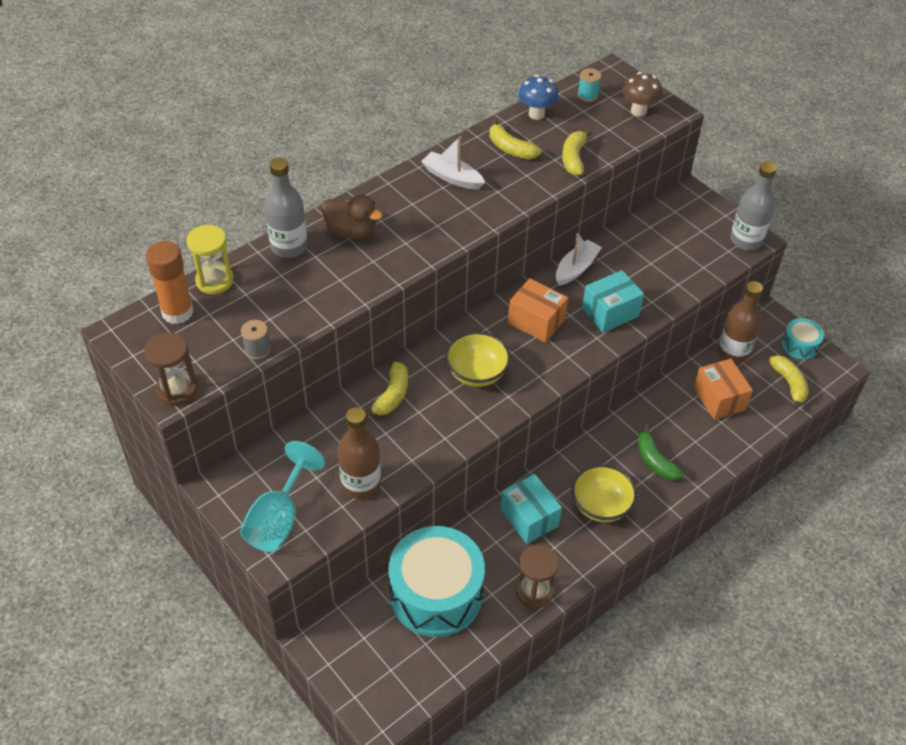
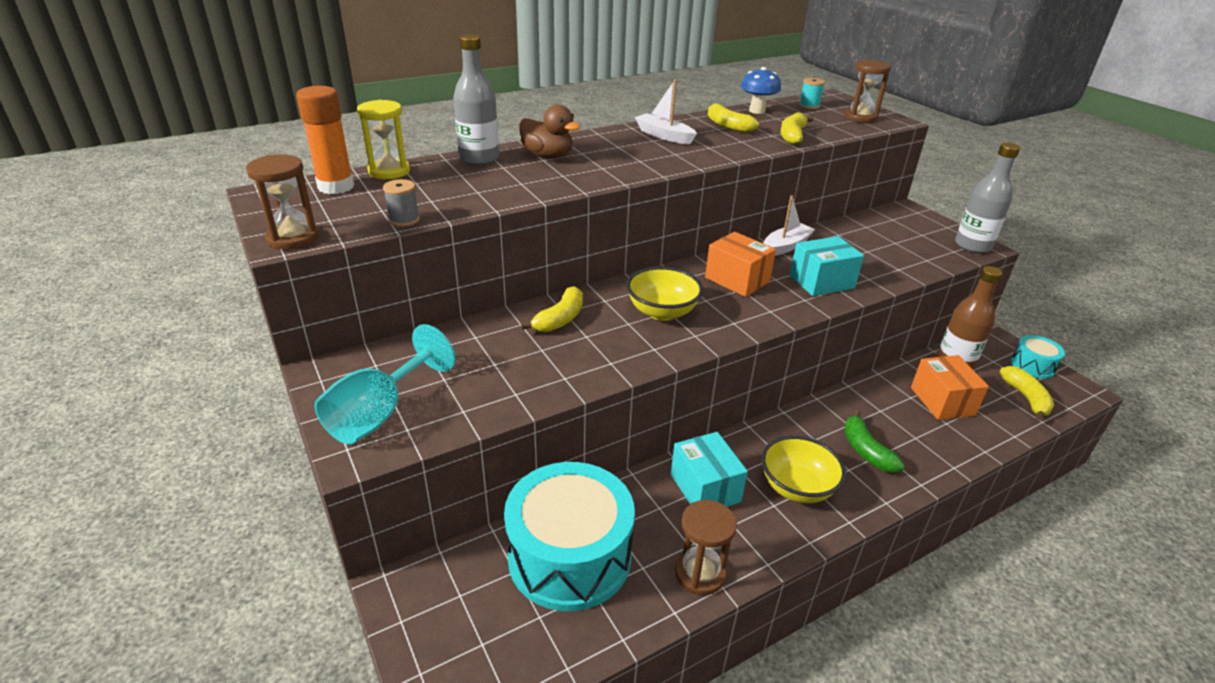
camera: 10 degrees right, 15 degrees down
brown bottle [338,407,381,499] -> none
brown mushroom [622,72,662,116] -> brown hourglass [844,59,891,123]

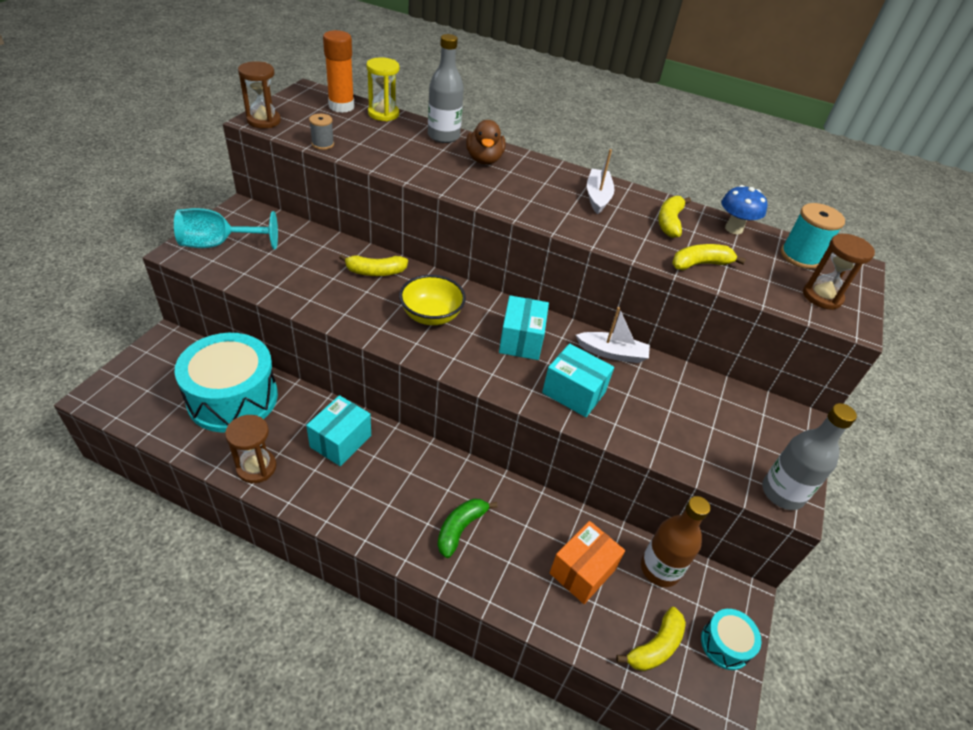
camera: 50 degrees right, 10 degrees up
orange box [705,232,776,297] -> turquoise box [499,295,549,360]
yellow bowl [761,436,846,503] -> none
turquoise spool [799,78,825,109] -> turquoise spool [781,203,845,269], size x1.69

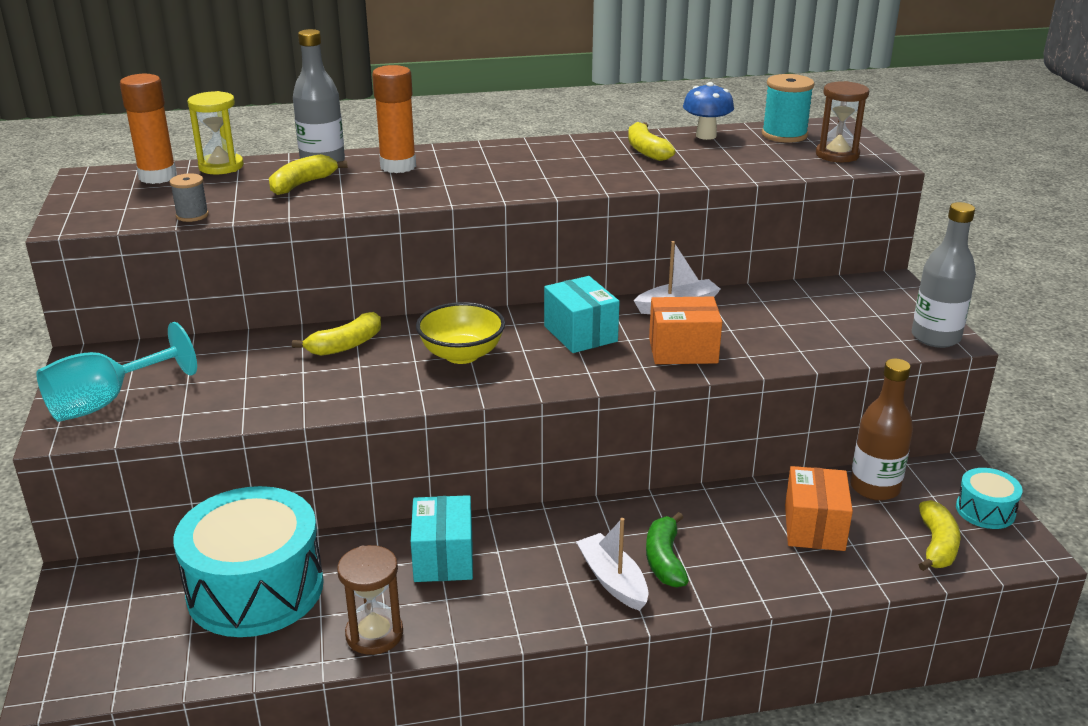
camera: 30 degrees left, 15 degrees down
brown hourglass [238,61,281,128] -> none
brown duck [466,120,505,164] -> orange glue stick [372,65,416,173]
turquoise box [542,344,614,417] -> orange box [649,297,722,364]
white boat [587,149,615,214] -> white boat moved to [576,518,649,611]
yellow banana [672,244,746,270] -> yellow banana moved to [269,154,348,195]

